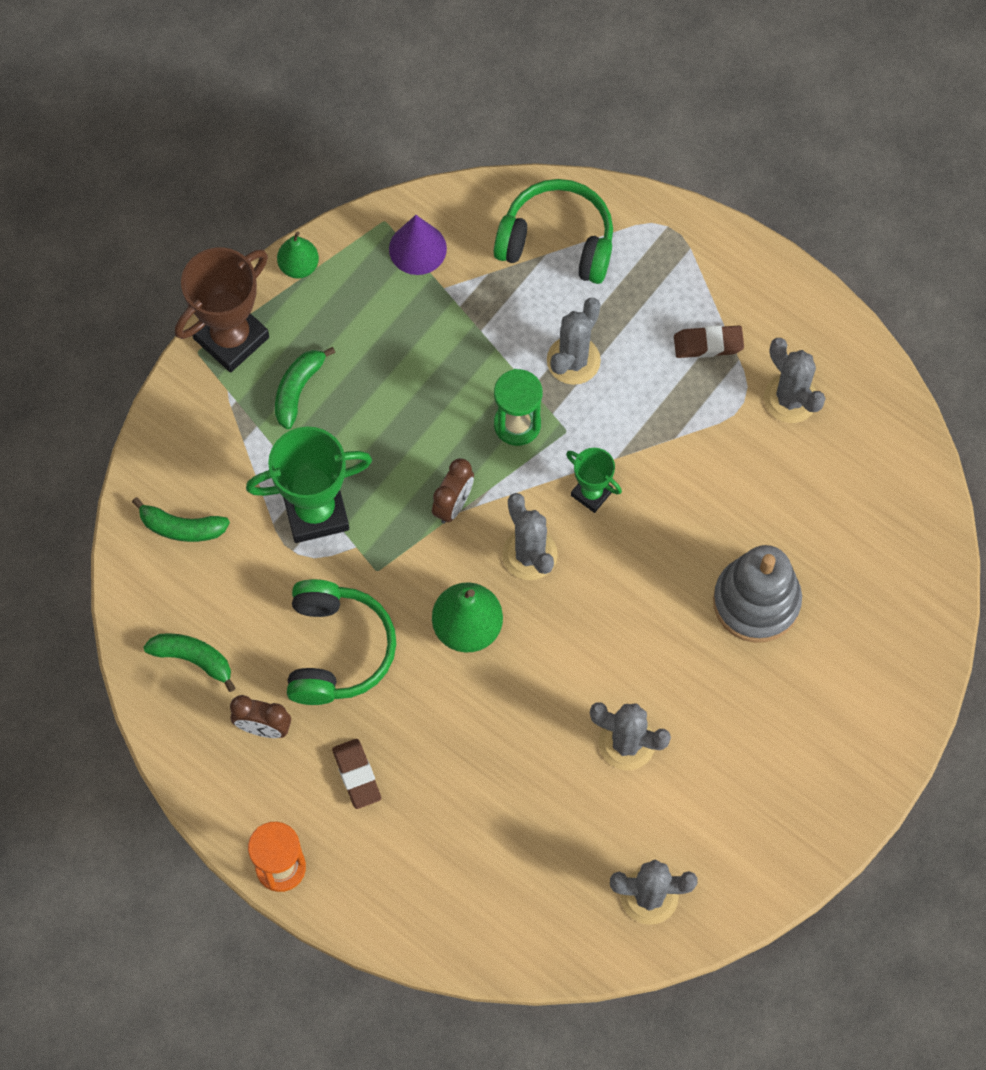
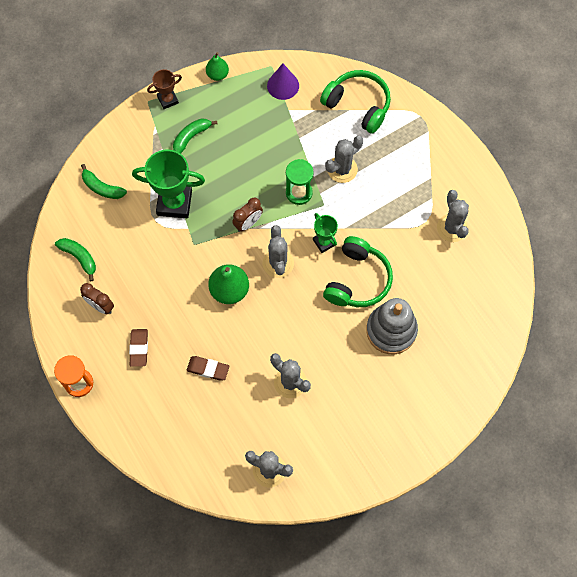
camera: 20 degrees right, 0 degrees up
brown trophy [175,247,269,372] -> brown trophy [147,69,182,109], size x0.55
green headphones [287,579,396,705] -> green headphones moved to [323,236,393,307]
brown eraser [674,325,744,358] -> brown eraser moved to [187,356,229,381]

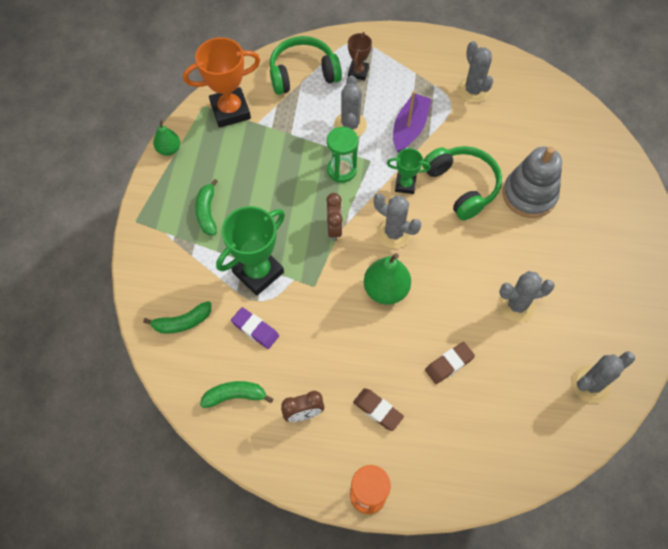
camera: 50 degrees left, 5 degrees down
brown trophy [147,69,182,109] -> brown trophy moved to [348,32,372,81]
purple cone [267,63,299,100] -> orange trophy [183,37,260,128]
grey cactus [437,190,469,242] -> grey cactus turned 45 degrees clockwise [457,41,493,103]
none -> purple eraser [231,307,279,349]
none -> purple boat [393,91,432,153]

